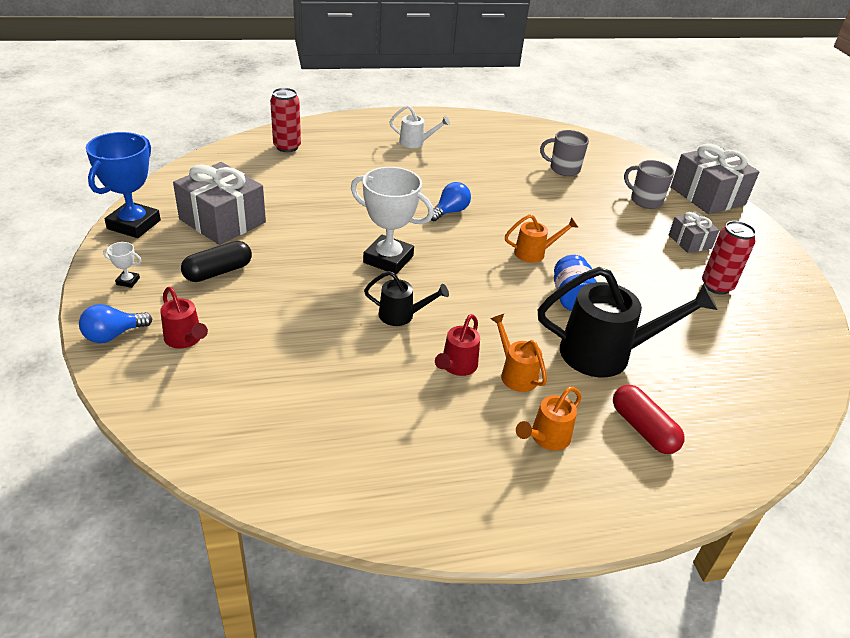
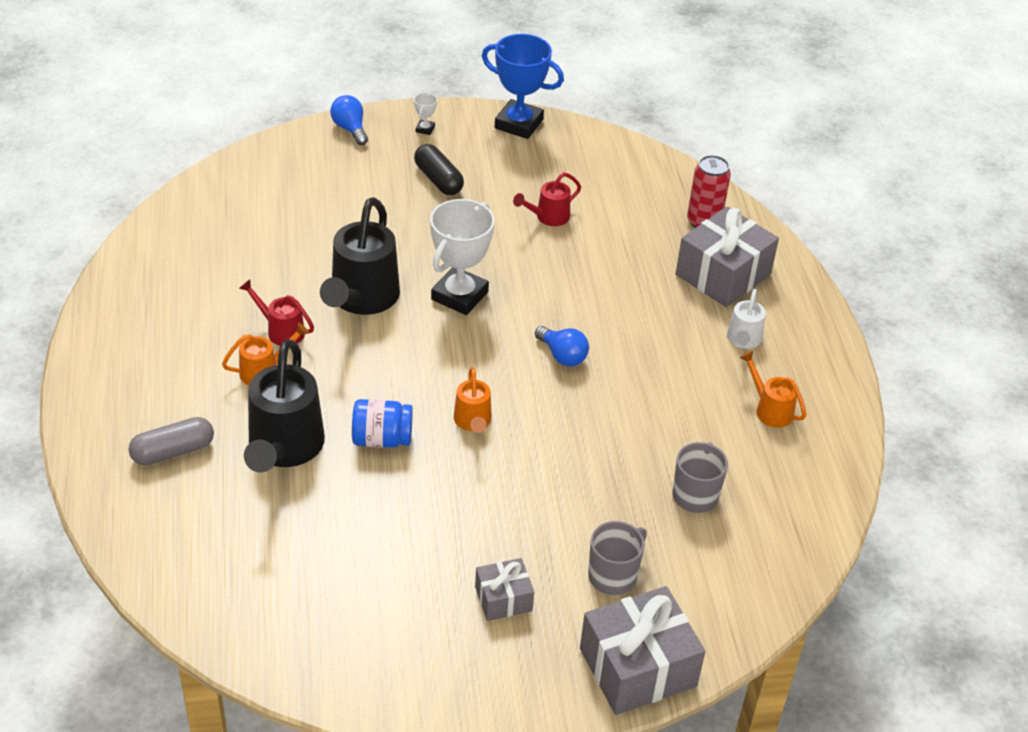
camera: 95 degrees right, 5 degrees up
red watering can [160,287,208,348] -> red watering can moved to [513,173,581,226]
grey gift [173,162,266,245] -> grey gift moved to [676,207,779,307]
black watering can [364,271,449,326] -> black watering can [320,197,400,315], size x1.94
orange watering can [516,387,582,451] -> orange watering can moved to [739,351,806,428]
red capsule [613,385,685,454] -> grey capsule [128,417,214,465]
red can [702,221,756,295] -> none

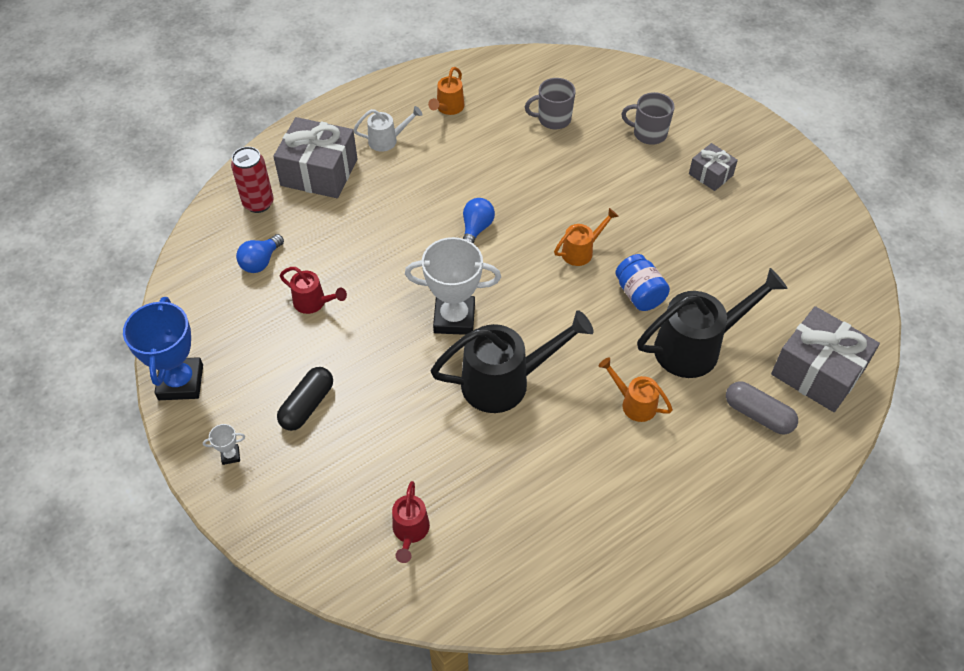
camera: 115 degrees left, 10 degrees up
red watering can [239,279,314,346] -> red watering can moved to [392,481,430,563]
blue light bulb [330,95,368,145] -> blue light bulb moved to [236,234,284,273]
grey gift [580,586,706,715] -> grey gift moved to [771,306,880,412]

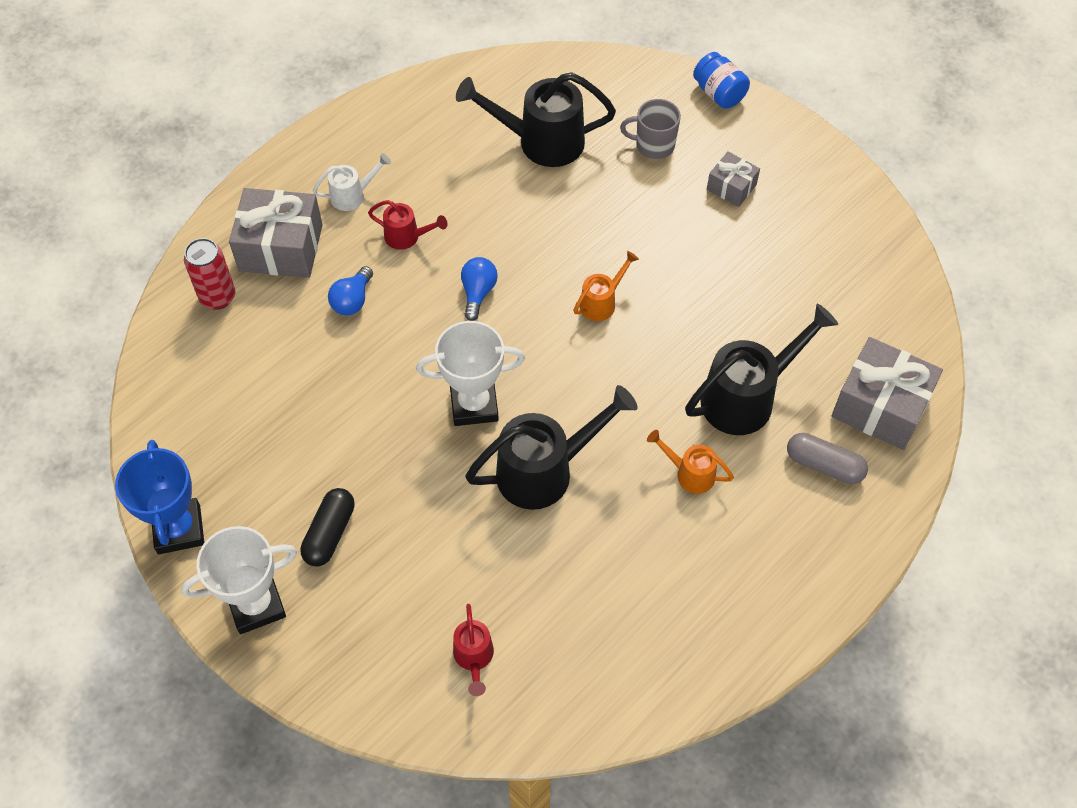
camera: 10 degrees left, 5 degrees up
white trophy [203,424,245,465] -> white trophy [181,526,297,634], size x2.42
blue light bulb [236,234,284,273] -> blue light bulb moved to [328,266,373,315]
red watering can [280,267,347,314] -> red watering can moved to [368,200,447,250]
orange watering can [428,67,464,115] -> none
grey mug [525,78,576,129] -> black watering can [456,72,616,167]
blue jar [616,254,670,311] -> blue jar moved to [693,52,750,109]

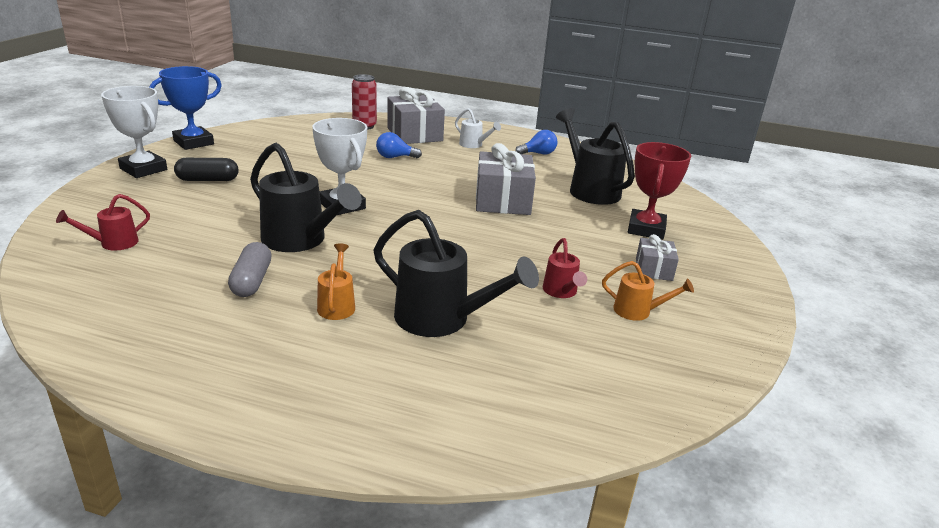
camera: 60 degrees right, 30 degrees down
red watering can [368,200,447,250] -> red watering can moved to [543,238,587,298]
blue light bulb [461,257,498,321] -> blue light bulb moved to [515,130,557,155]
orange watering can [573,251,639,321] -> orange watering can moved to [602,261,694,321]
grey mug [620,99,681,159] -> red trophy [628,142,691,240]
blue jar [693,52,750,109] -> none
grey capsule [787,433,868,484] -> grey capsule moved to [228,242,272,297]
grey gift [831,337,943,450] -> grey gift moved to [476,143,536,215]

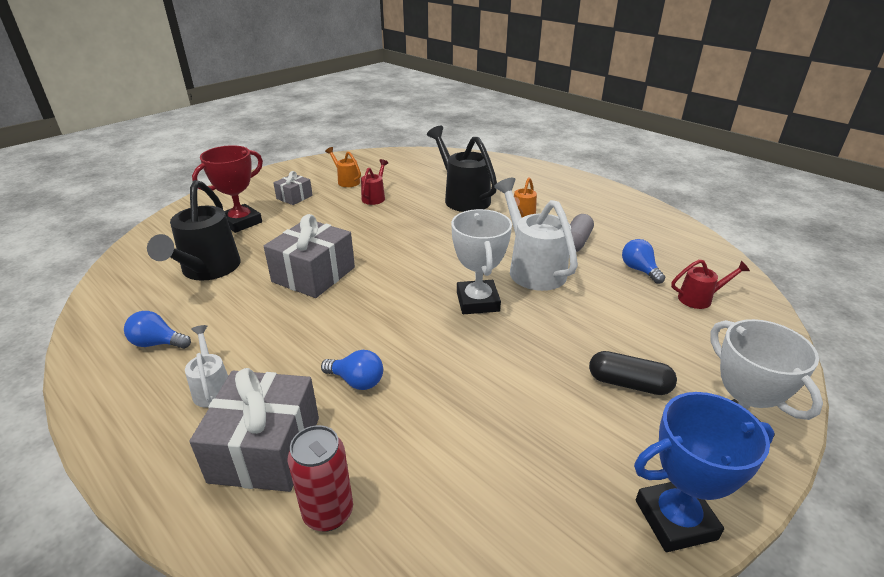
camera: 150 degrees left, 5 degrees up
black watering can [250,143,362,252] -> white watering can [494,178,578,291]
none -> blue light bulb [622,239,665,284]

